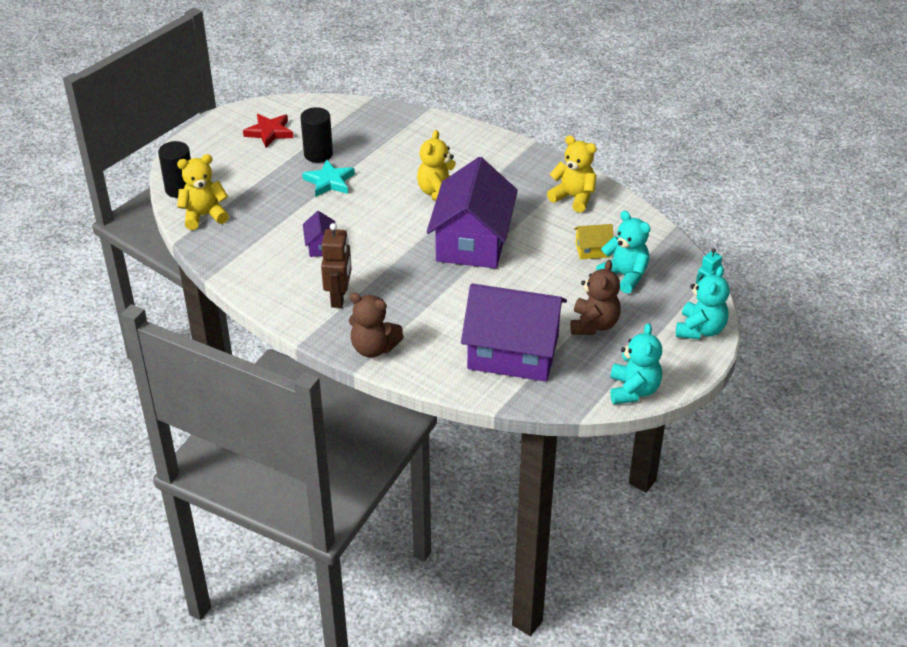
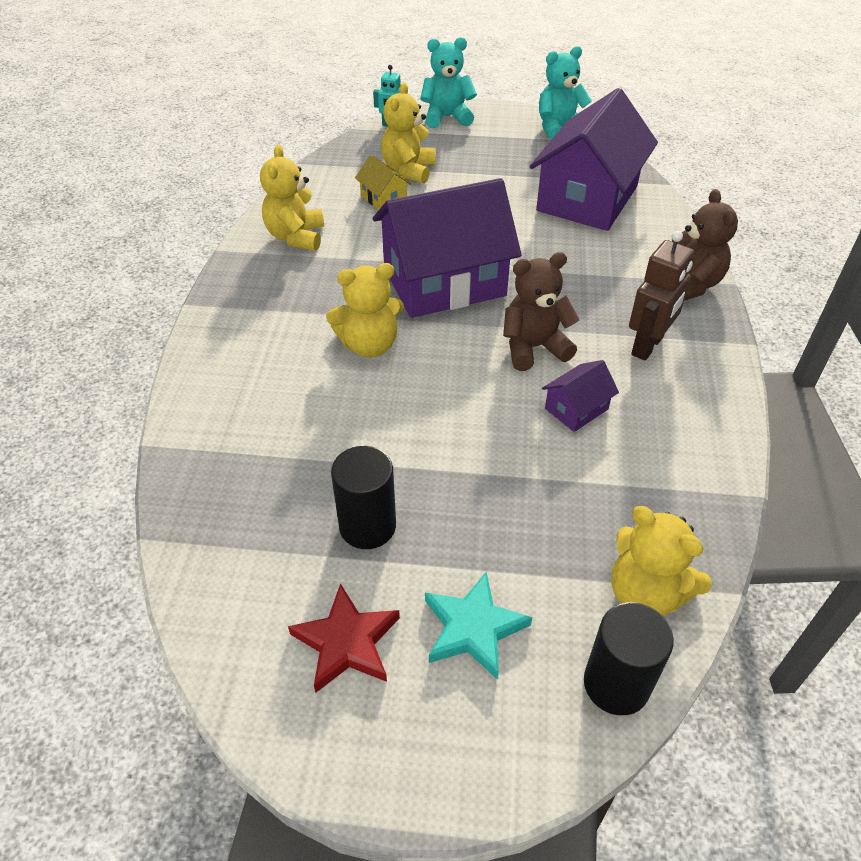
camera: 120 degrees left, 5 degrees up
turquoise star [302,159,355,197] -> turquoise star moved to [425,572,532,680]
brown robot [321,223,352,308] -> brown robot turned 150 degrees clockwise [629,231,694,361]
purple house [461,283,567,382] -> purple house turned 45 degrees clockwise [530,88,658,231]
brown teddy bear [570,260,621,335] -> brown teddy bear moved to [503,252,580,371]
turquoise teddy bear [596,211,651,293] -> yellow teddy bear [381,82,436,183]

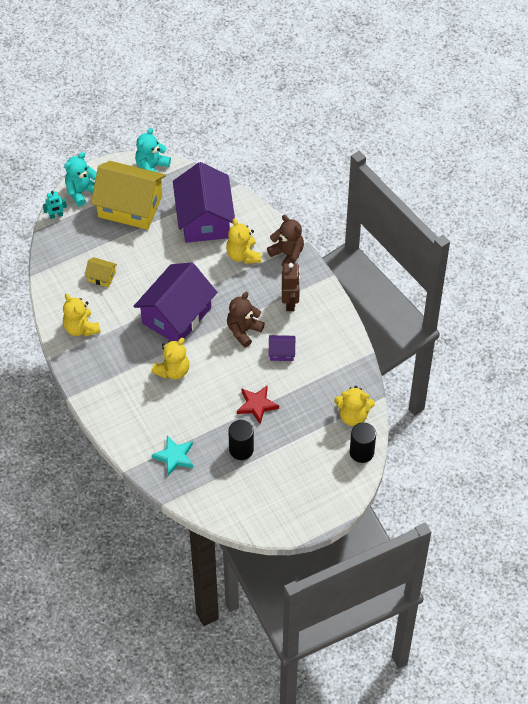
camera: 35 degrees left, 10 degrees up
red star [288,583,400,693] -> red star moved to [237,386,279,424]
yellow teddy bear [381,82,436,183] -> yellow teddy bear moved to [226,218,261,264]
turquoise star [425,572,532,680] -> turquoise star moved to [152,435,193,476]
purple house [542,360,619,432] -> purple house turned 75 degrees clockwise [269,335,295,361]
none -> yellow house [91,161,166,230]

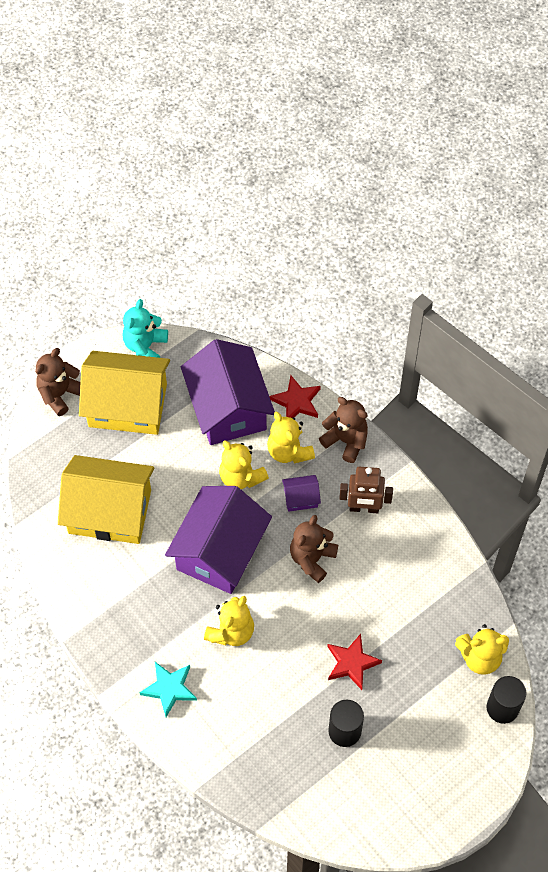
camera: 10 degrees left, 5 degrees up
turquoise robot [43,191,67,219] -> none
yellow teddy bear [63,293,101,337] -> yellow teddy bear moved to [219,440,269,489]
turquoise teddy bear [64,152,97,206] -> brown teddy bear [35,348,81,416]
yellow house [84,257,117,287] -> yellow house [58,455,154,544], size x2.39
turquoise star [152,435,193,476] -> turquoise star moved to [139,662,197,717]
purple house [269,335,295,361] -> purple house moved to [282,475,321,512]
brown robot [282,263,300,311] -> brown robot turned 105 degrees clockwise [339,467,393,513]
none -> red star [269,375,321,418]

